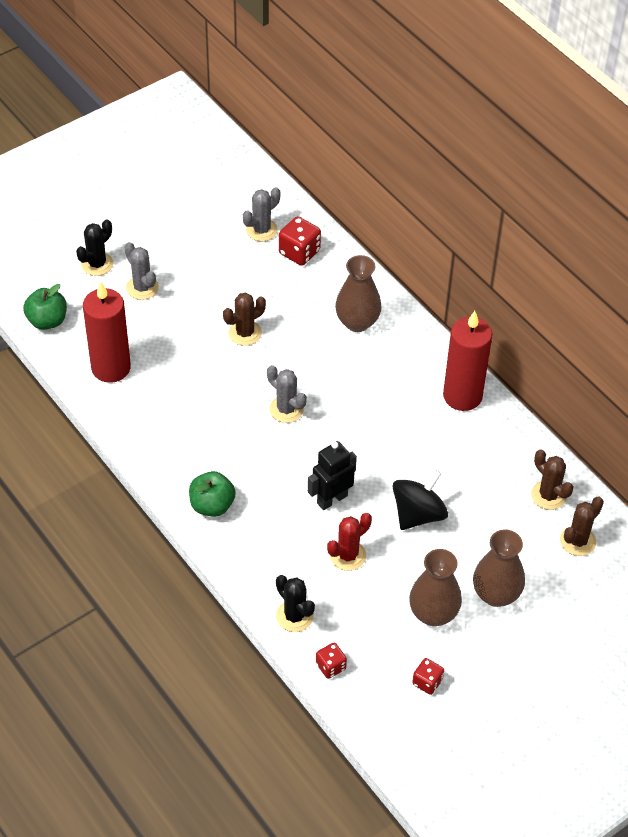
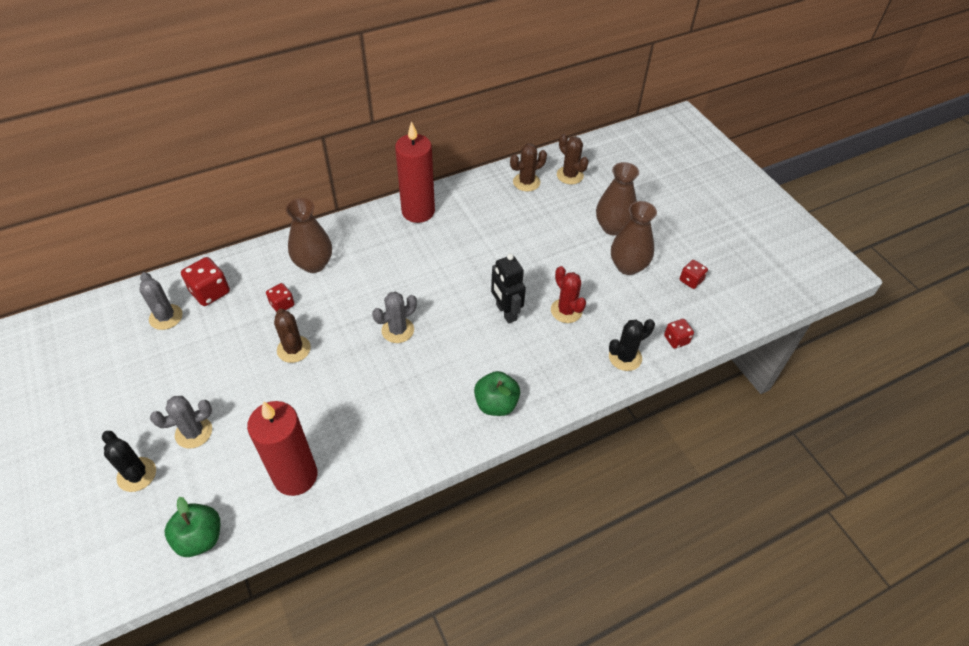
camera: 80 degrees left, 0 degrees up
black spinning top [392,470,448,530] -> none
none -> red dice [266,283,295,312]

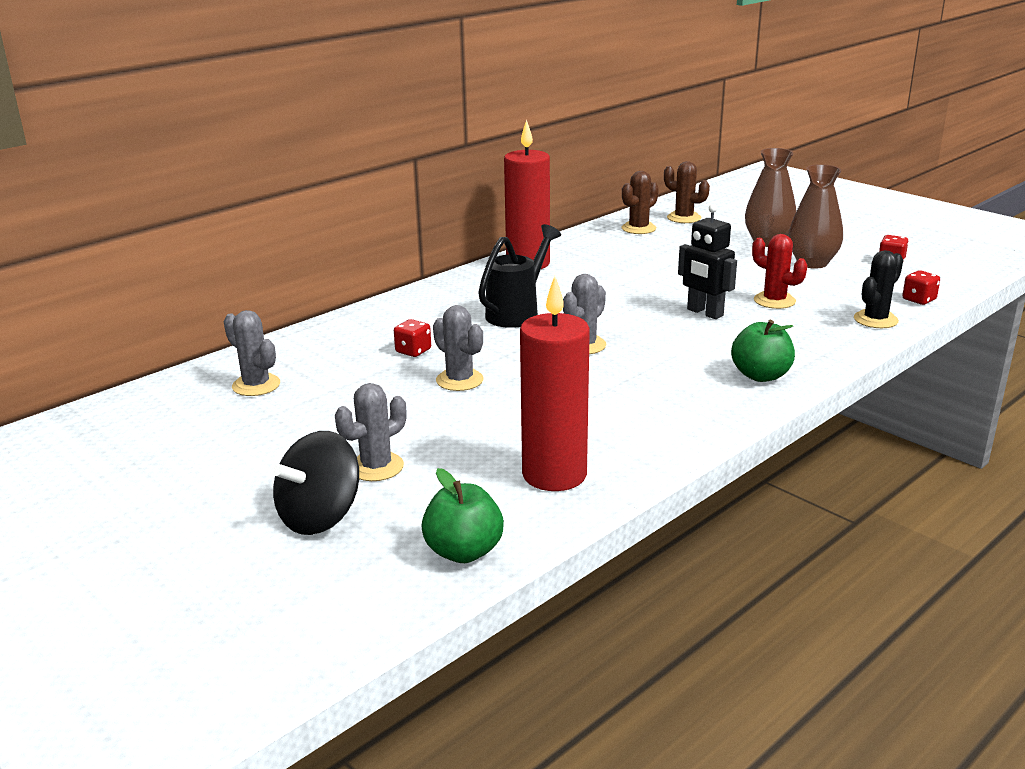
camera: 15 degrees left, 25 degrees down
black cactus [102,431,156,492] -> black spinning top [272,431,359,535]
red dice [181,257,230,306] -> none
brown cactus [274,308,311,363] -> grey cactus [433,305,484,391]
brown vase [286,198,332,273] -> none
none -> black watering can [478,224,561,328]

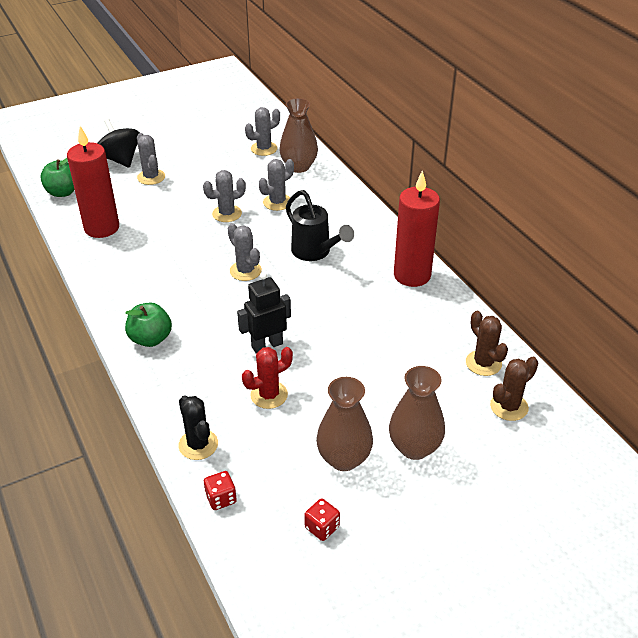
camera: 105 degrees right, 15 degrees up
red dice [394,319,431,357] -> grey cactus [259,159,294,211]
none -> brown vase [279,98,318,173]

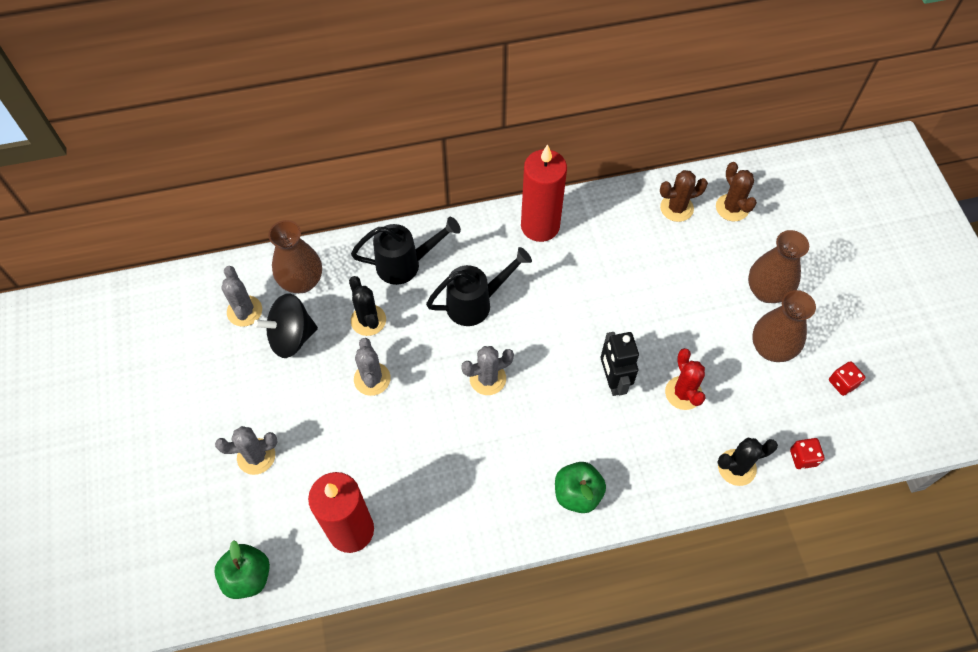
camera: 75 degrees left, 20 degrees up
black spinning top [97,119,140,168] -> black spinning top moved to [254,293,318,358]
grey cactus [259,159,294,211] -> black cactus [349,276,386,336]
none -> black watering can [351,217,461,285]

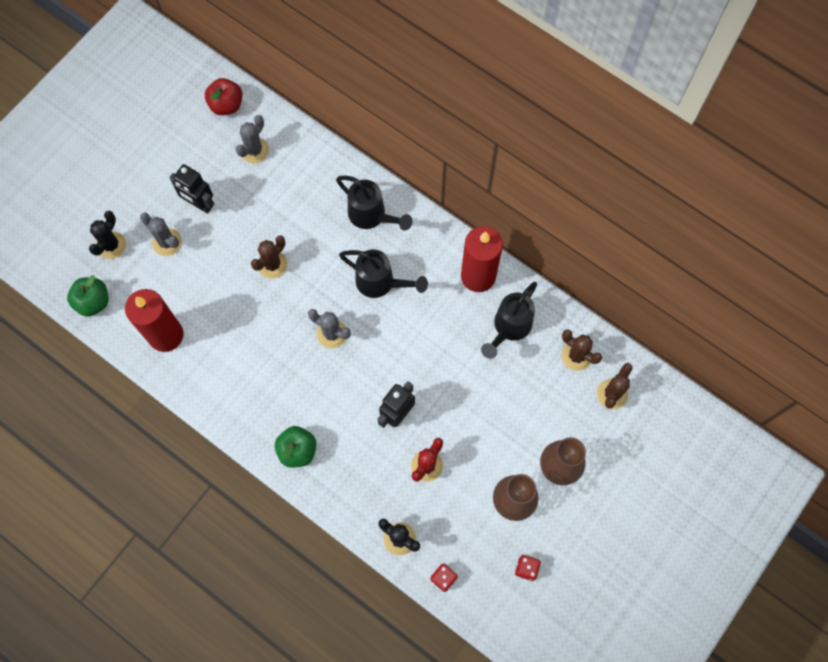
camera: 50 degrees right, 10 degrees up
black spinning top [254,293,318,358] -> none
brown vase [268,220,322,293] -> none
black cactus [349,276,386,336] -> black cactus moved to [89,211,126,259]
grey cactus [354,338,391,396] -> brown cactus [251,236,288,279]
none -> black robot [169,164,214,214]
none -> red apple [205,78,242,115]
none -> black watering can [481,282,537,359]

